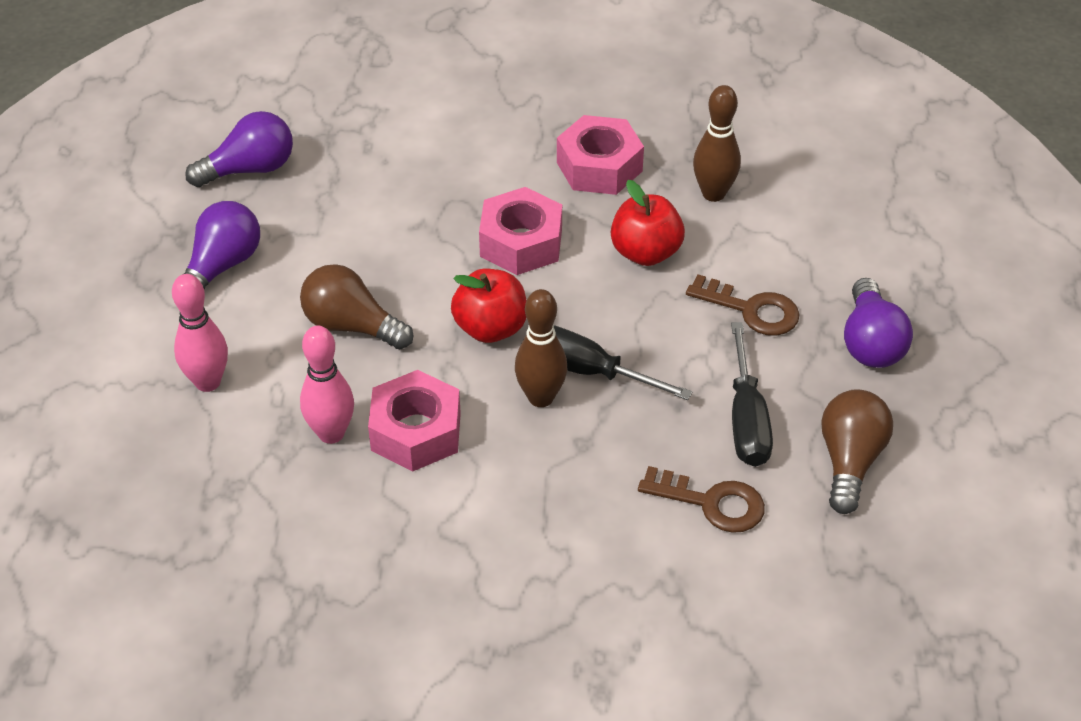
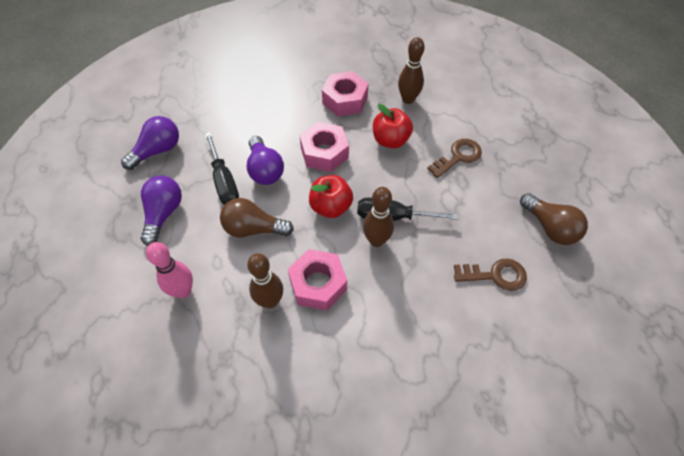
camera: 20 degrees left, 10 degrees up
pink bowling pin [300,326,354,444] -> brown bowling pin [247,253,283,309]
brown key [686,274,800,336] -> brown key turned 45 degrees counterclockwise [427,139,482,178]
black screwdriver [731,322,773,467] -> black screwdriver moved to [205,132,239,205]
brown light bulb [821,389,893,514] -> brown light bulb turned 150 degrees clockwise [520,193,588,245]
purple light bulb [844,278,913,368] -> purple light bulb moved to [247,136,284,185]

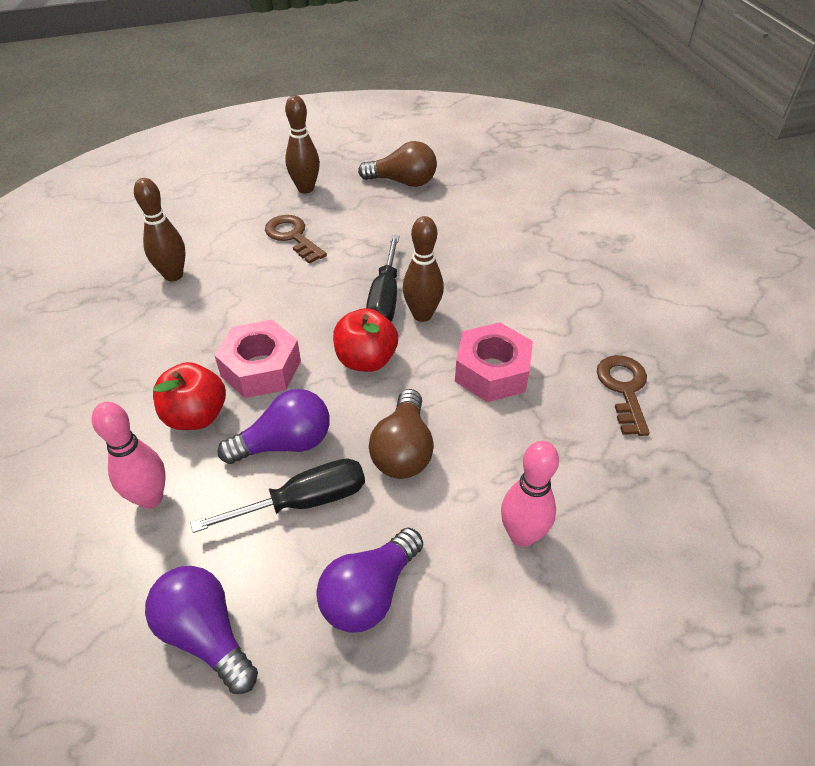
camera: 90 degrees left, 10 degrees down
purple light bulb [140,176,182,246] -> purple light bulb turned 60 degrees counterclockwise [316,528,423,633]
brown bowling pin [247,253,283,309] -> brown bowling pin moved to [285,95,320,193]
pink nut [322,71,369,116] -> none
red apple [373,104,413,148] -> red apple moved to [153,362,226,430]
brown key [454,259,527,291] -> brown key moved to [597,355,650,436]
brown light bulb [520,193,588,245] -> brown light bulb turned 45 degrees clockwise [358,141,437,187]
none -> pink bowling pin [92,402,166,509]

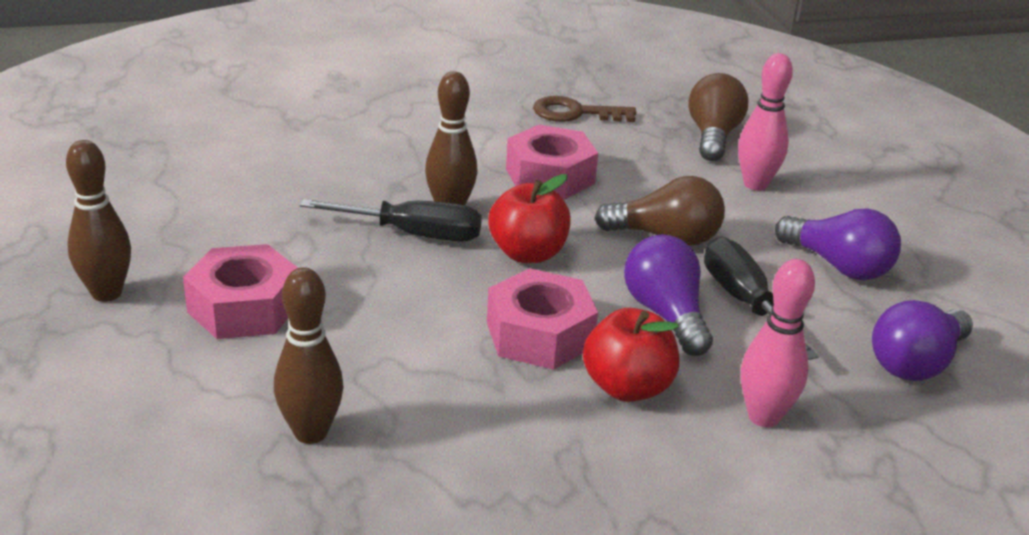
camera: 90 degrees left, 15 degrees down
brown key [265,215,327,264] -> pink nut [183,244,298,339]
brown light bulb [358,141,437,187] -> brown light bulb moved to [688,73,749,161]

